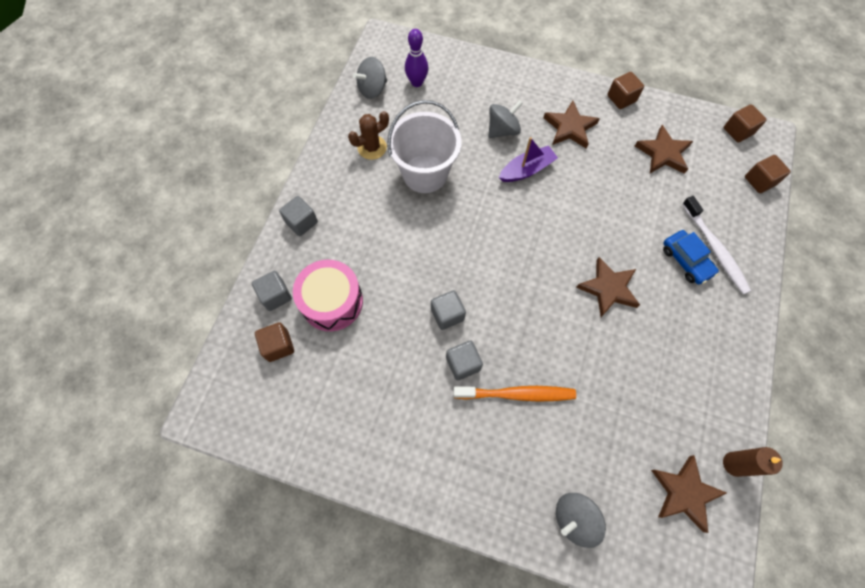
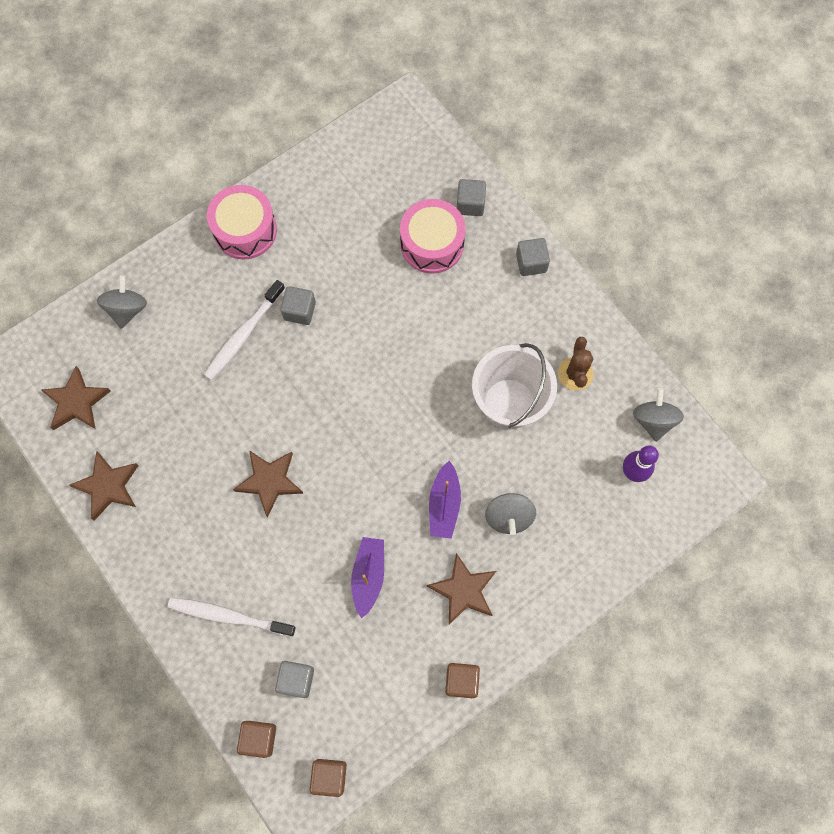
camera: 125 degrees right, 5 degrees up
brown cube [255,322,294,362] -> none
grey cube [431,290,466,330] -> grey cube moved to [275,661,314,698]
orange toothbrush [453,386,576,402] -> white toothbrush [204,280,285,380]
brown star [635,125,693,174] -> brown star moved to [69,451,139,521]
blue car [663,230,719,284] -> none
brown candle [723,447,783,477] -> none
none -> pink drum [207,185,277,260]
none -> purple boat [351,537,384,619]

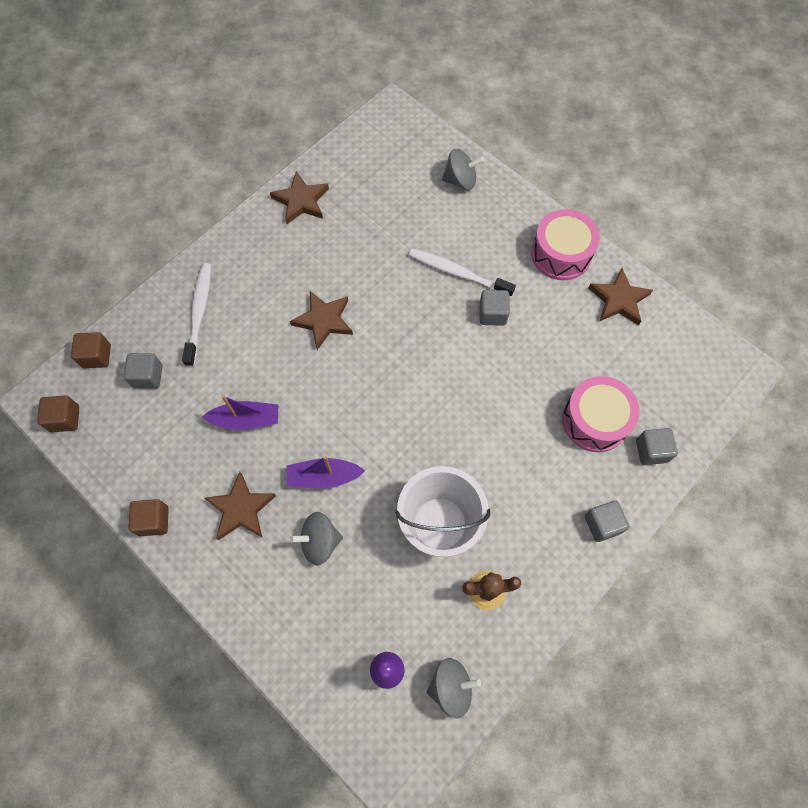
camera: 80 degrees right, 5 degrees down
brown star [41,366,111,430] -> brown star moved to [588,268,653,325]

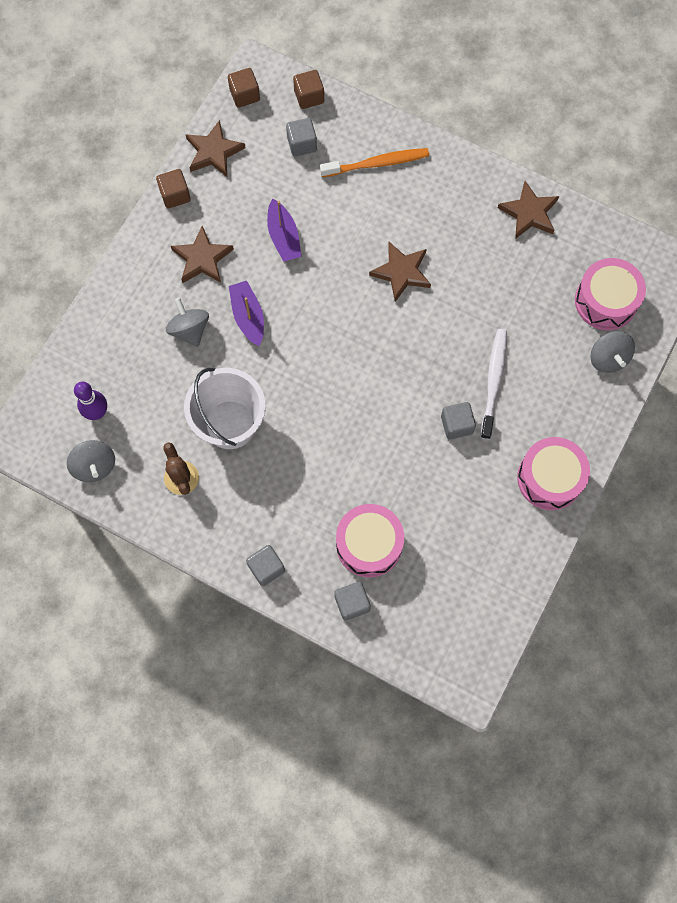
camera: 75 degrees right, 5 degrees up
white toothbrush [182,263,211,367] -> orange toothbrush [320,148,429,177]
brown star [588,268,653,325] -> brown star moved to [185,120,246,177]
none -> pink drum [575,258,646,330]

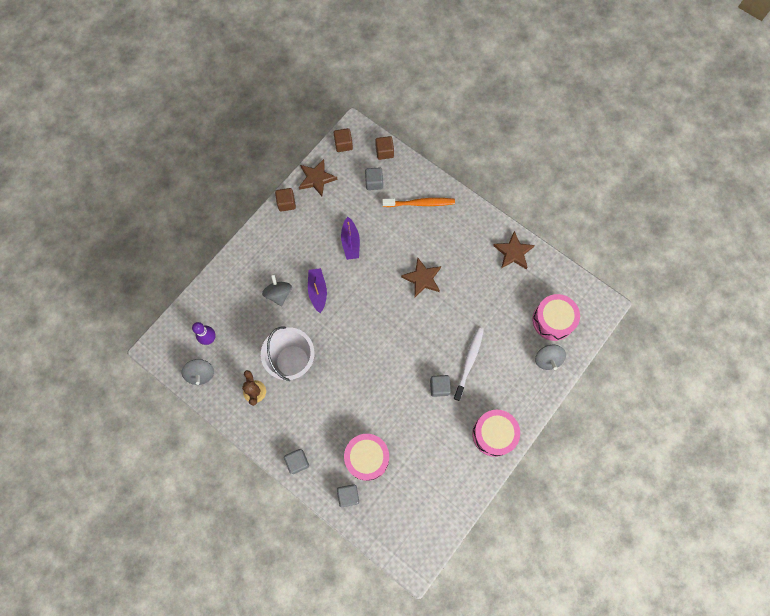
camera: 10 degrees right, 0 degrees up
brown star [171,226,234,283] -> none

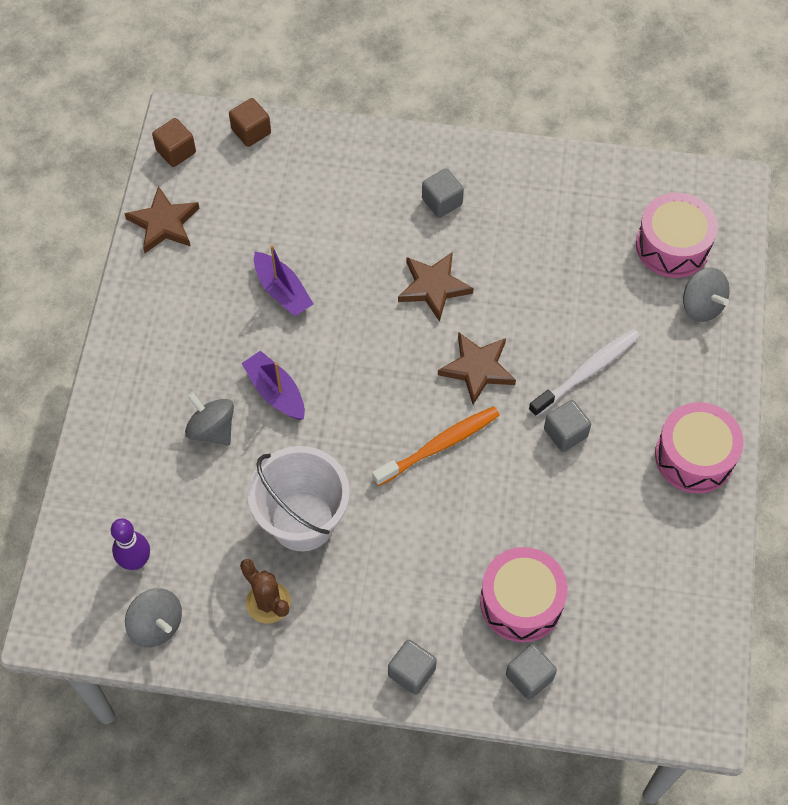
camera: 30 degrees left, 10 degrees down
brown cube [275,188,296,212] -> none
grey cube [365,168,383,190] -> grey cube moved to [422,169,464,218]
orange toothbrush [382,198,455,207] -> orange toothbrush moved to [372,406,500,486]
white toothbrush [453,328,484,401] -> white toothbrush turned 60 degrees clockwise [529,329,640,417]
brown star [493,231,535,269] -> brown star moved to [438,332,516,405]

